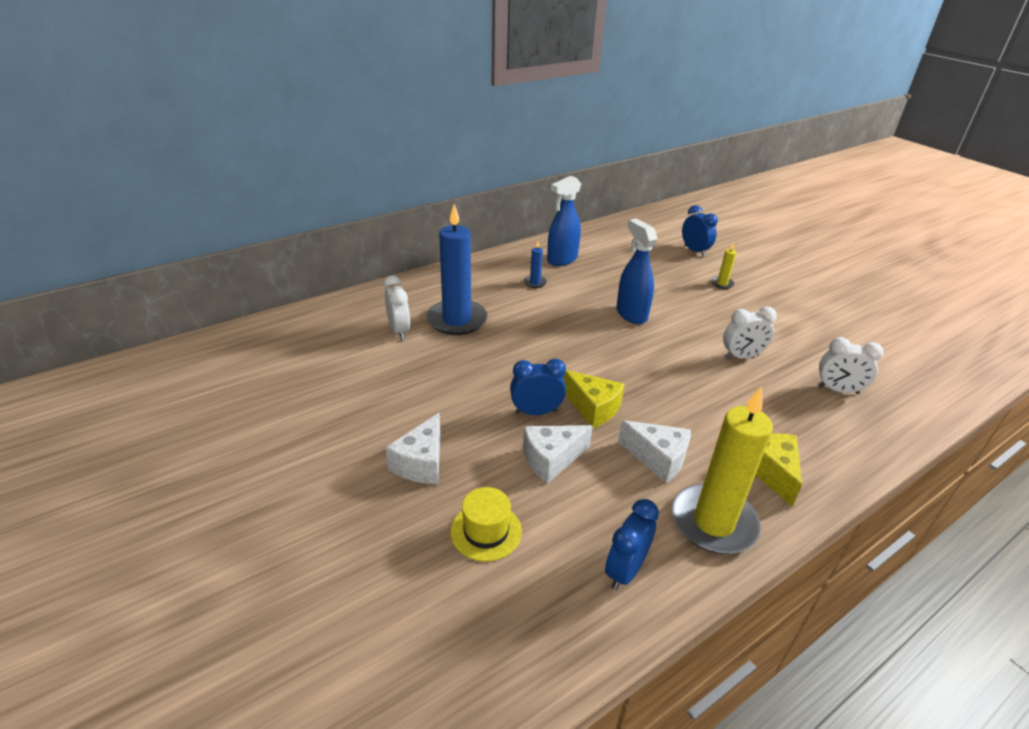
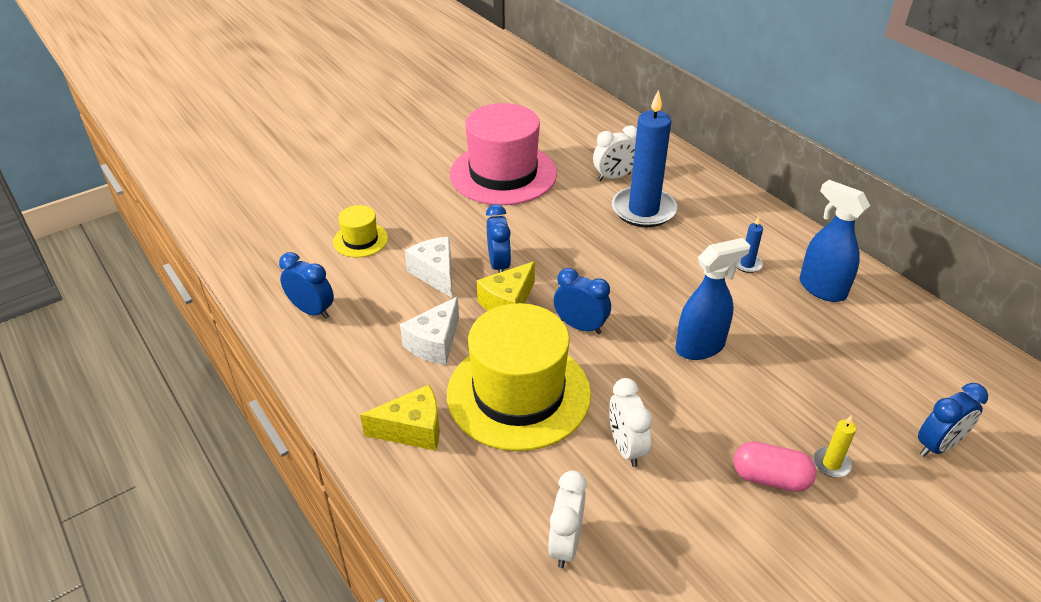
camera: 90 degrees right, 5 degrees up
white cheese [386,413,440,484] -> none
yellow candle [672,386,773,554] -> none
none -> yellow hat [447,303,591,451]
none -> pink hat [450,103,557,205]
none -> blue clock [554,268,611,334]
none -> pink capsule [734,441,817,492]

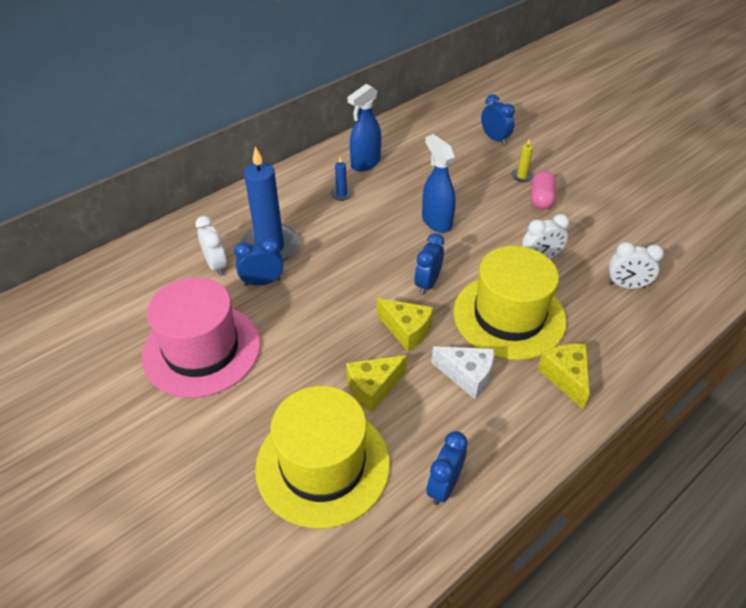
camera: 95 degrees left, 5 degrees up
yellow hat [333,205,388,258] -> yellow hat [255,386,390,529], size x2.17
white cheese [405,237,452,298] -> yellow cheese [346,355,407,412]
blue clock [486,204,511,273] -> blue clock moved to [234,238,284,286]

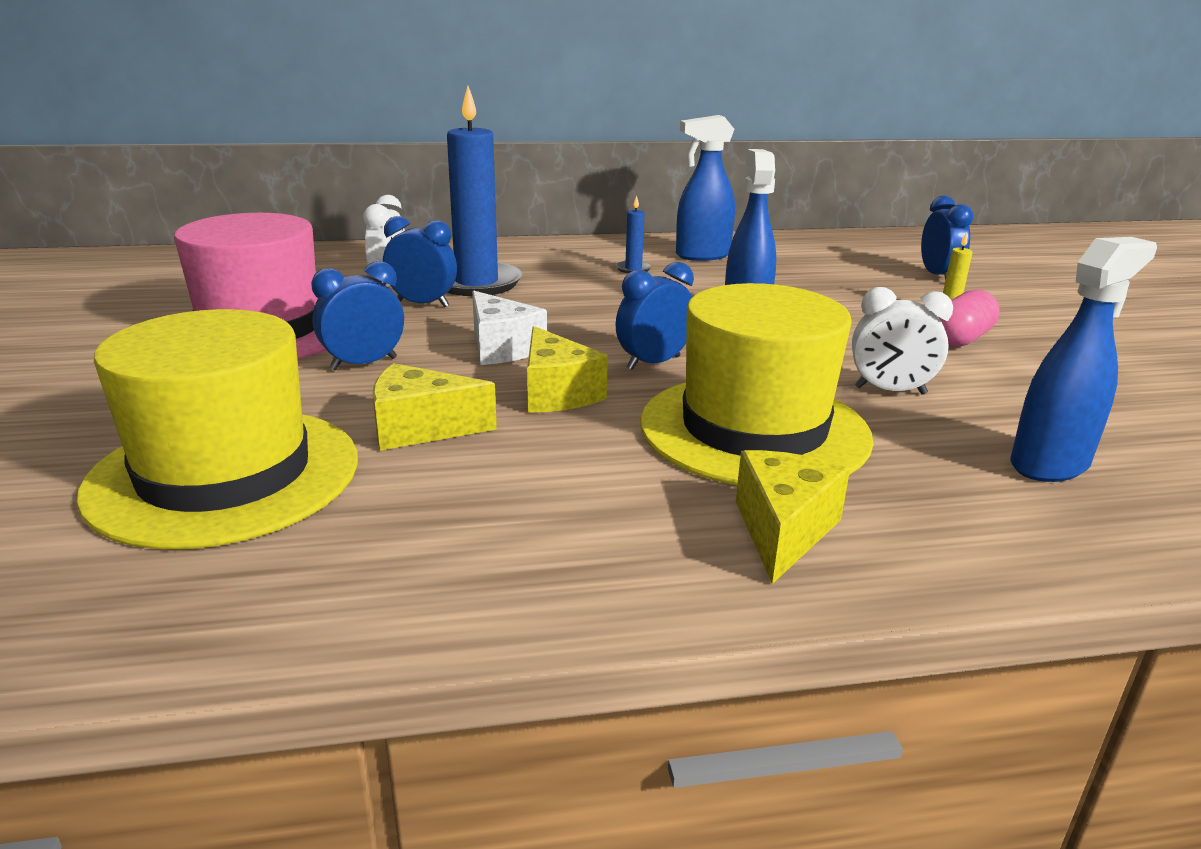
camera: 30 degrees right, 20 degrees down
blue clock [426,431,468,505] -> blue clock moved to [311,261,404,370]
white cheese [431,346,494,399] -> white cheese moved to [472,290,547,365]
white clock [608,242,664,289] -> blue spray bottle [1011,237,1157,482]

